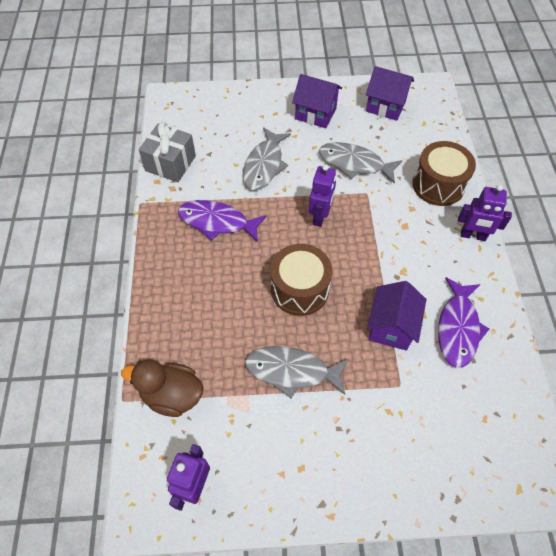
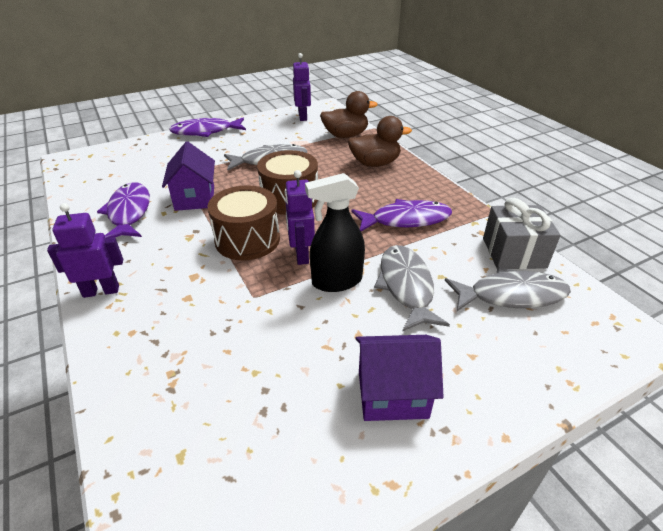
camera: 155 degrees right, 20 degrees down
grey fish [319,142,402,184] -> grey fish moved to [445,267,571,311]
purple house [366,66,414,121] -> none
brown drum [412,141,476,206] -> brown drum moved to [207,185,280,260]
none -> purple fish [169,118,246,137]
none -> black spray bottle [305,173,365,292]
none -> brown duck [348,116,412,167]

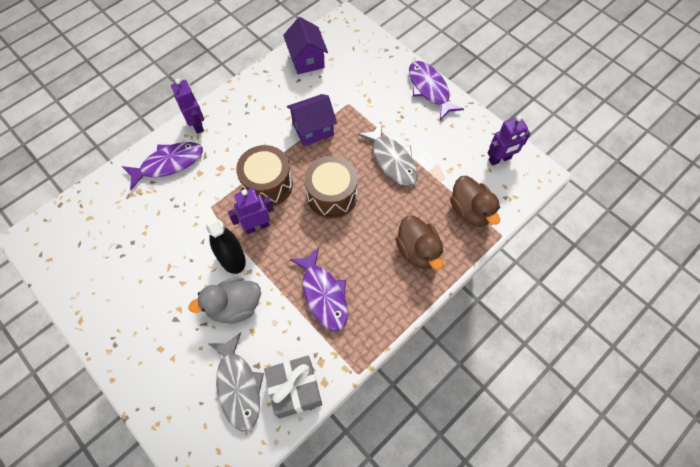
camera: 75 degrees right, 25 degrees up
purple fish [97,182,150,238] -> purple fish moved to [122,142,203,190]
purple house [355,335,443,421] -> purple house moved to [283,17,328,74]
grey fish [374,245,450,331] -> grey duck [188,277,261,324]

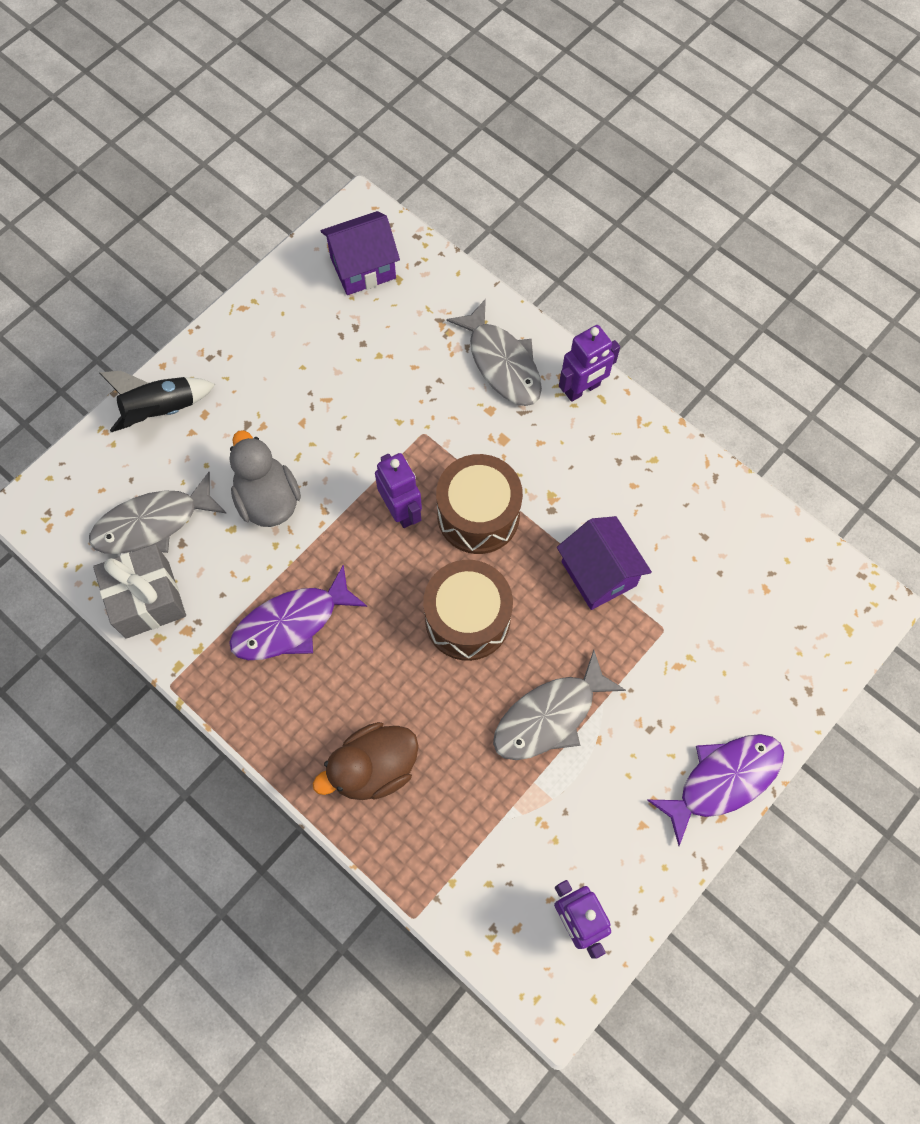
camera: 85 degrees right, 5 degrees up
purple fish [122,142,203,190] -> grey fish [446,299,542,406]
black spray bottle [197,201,246,274] -> none
purple house [283,17,328,74] -> purple house moved to [321,211,400,295]
brown duck [450,176,500,227] -> none
none -> black rocket [99,371,215,432]

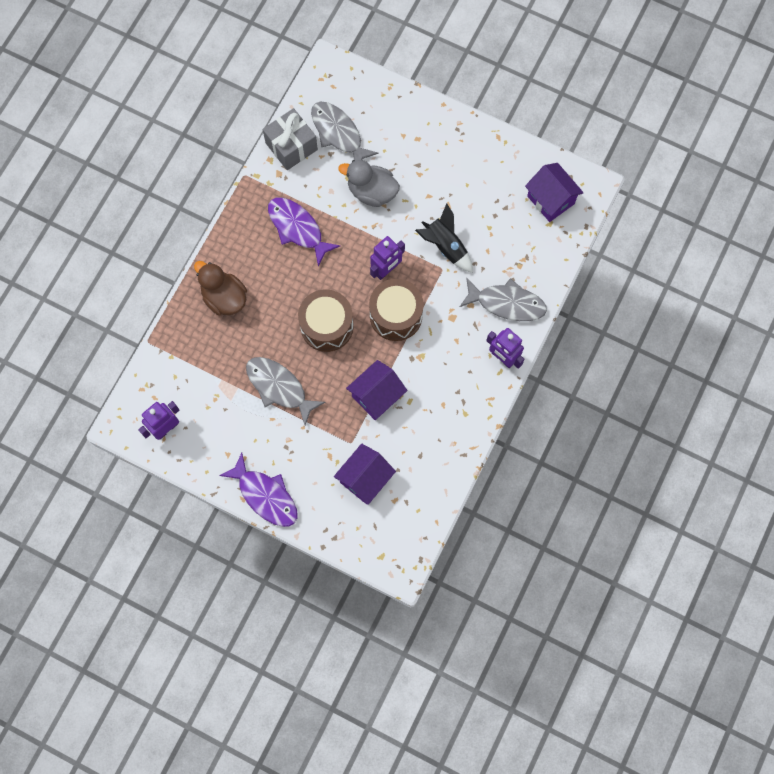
camera: 75 degrees right, 5 degrees up
black rocket [99,371,215,432] -> black rocket moved to [415,203,473,273]
grey duck [230,430,301,527] -> grey duck turned 120 degrees counterclockwise [339,160,400,207]
grey fish [446,299,542,406] -> grey fish turned 120 degrees counterclockwise [460,278,547,321]
none -> purple house [334,444,396,505]

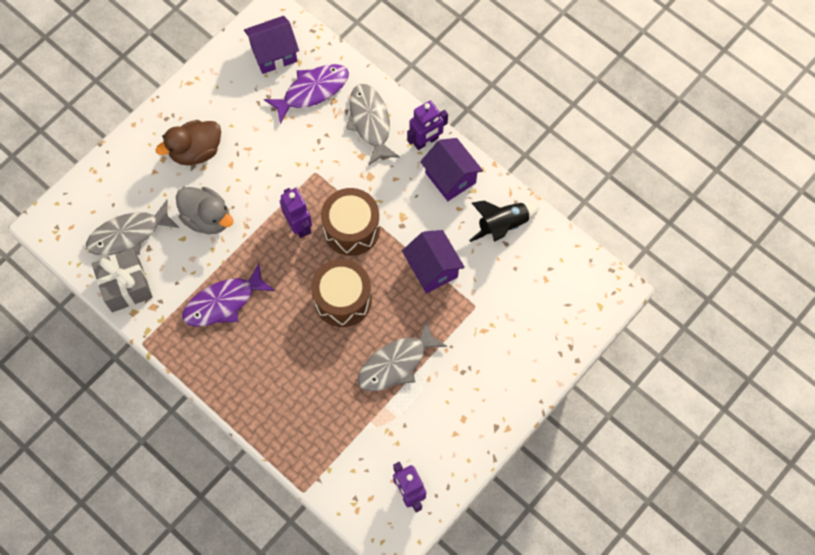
camera: 75 degrees left, 5 degrees down
brown duck [194,261,247,316] -> brown duck moved to [156,120,221,165]
purple fish [219,453,298,527] -> purple fish moved to [264,64,349,124]
purple house [334,444,396,505] -> purple house moved to [420,138,483,201]
grey duck [339,160,400,207] -> grey duck turned 90 degrees counterclockwise [176,187,234,234]
black rocket [415,203,473,273] -> black rocket moved to [469,201,540,242]
grey fish [460,278,547,321] -> grey fish turned 45 degrees counterclockwise [346,84,400,166]

